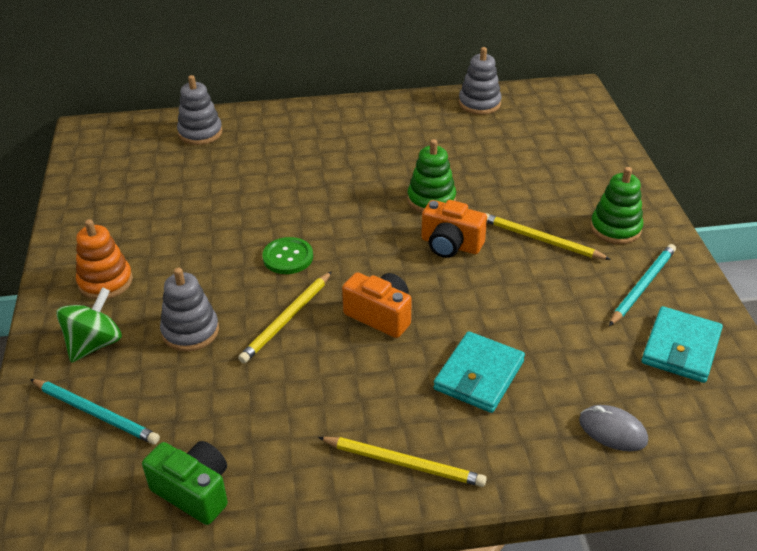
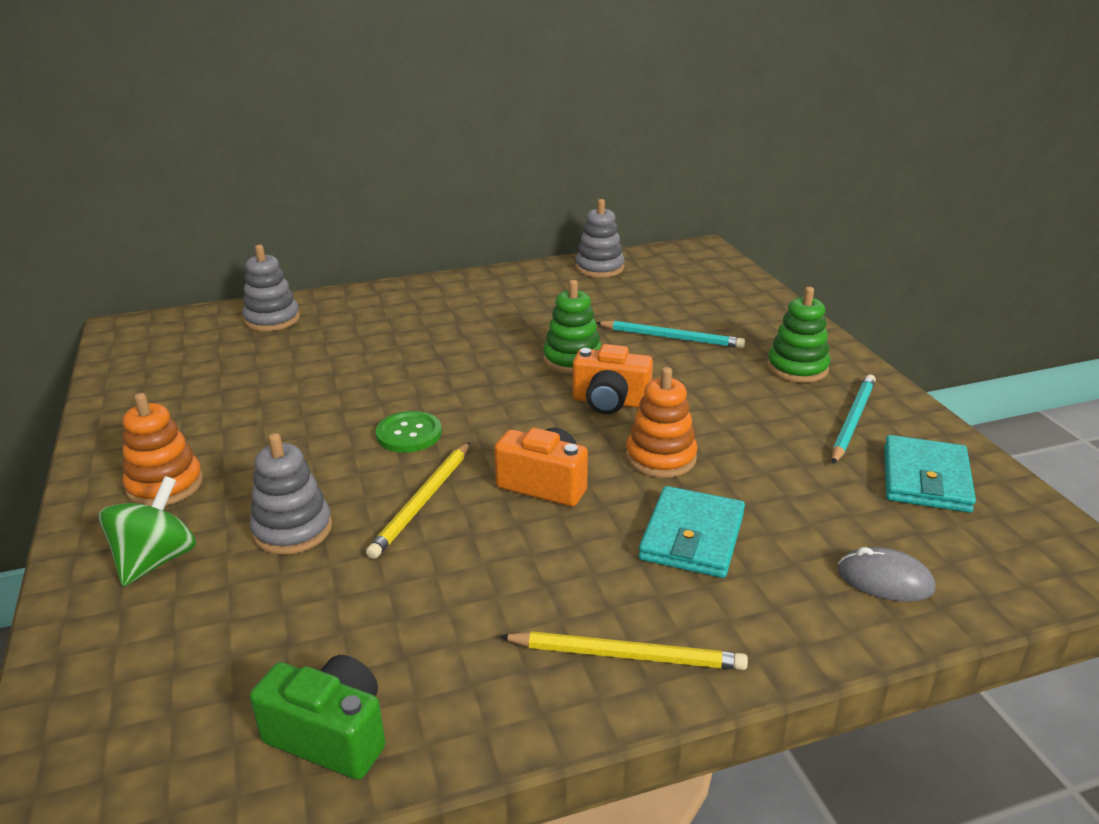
camera: 10 degrees left, 10 degrees down
turquoise pencil [30,379,160,444] -> turquoise pencil moved to [596,321,745,348]
yellow pencil [485,213,611,260] -> none
none -> orange stacking toy [626,367,698,478]

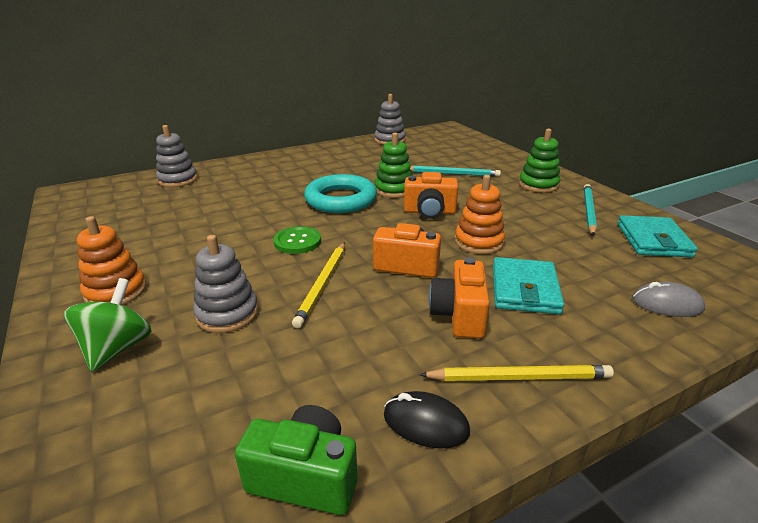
camera: 10 degrees left, 0 degrees up
none -> turquoise ring [304,174,377,213]
none -> black mouse [384,391,470,449]
none -> orange camera [429,257,490,338]

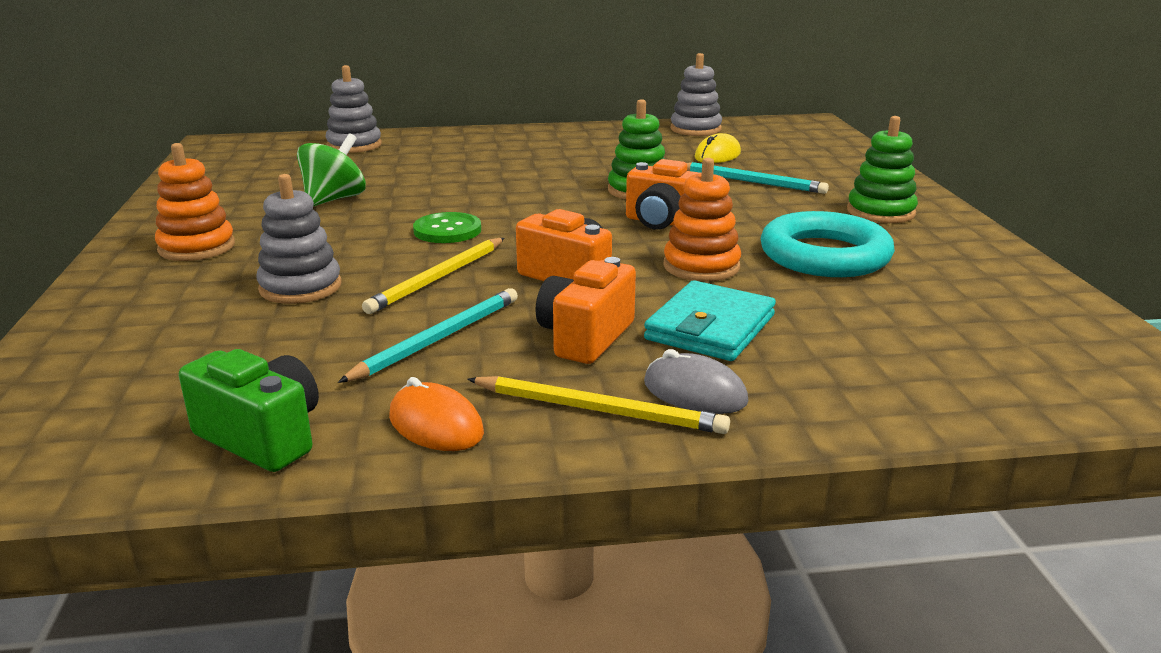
camera: 20 degrees right, 5 degrees down
green spinning top [64,278,151,372] -> green spinning top moved to [297,133,366,206]
turquoise ring [304,174,377,213] -> turquoise ring moved to [761,211,895,277]
black mouse [384,391,470,449] -> orange mouse [389,377,484,451]
turquoise pencil [584,184,597,236] -> turquoise pencil moved to [338,288,518,383]
turquoise wallet [618,215,698,257] -> none
grey mouse [633,282,705,317] -> grey mouse moved to [644,349,749,414]
none -> yellow mouse [695,133,741,163]

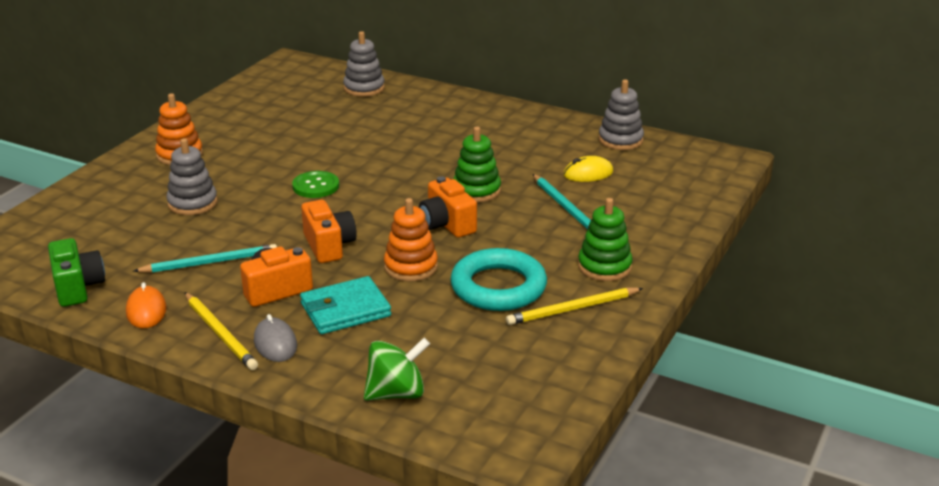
camera: 35 degrees right, 5 degrees up
green spinning top [297,133,366,206] -> green spinning top moved to [364,338,430,401]
yellow pencil [362,238,504,314] -> yellow pencil moved to [506,288,643,325]

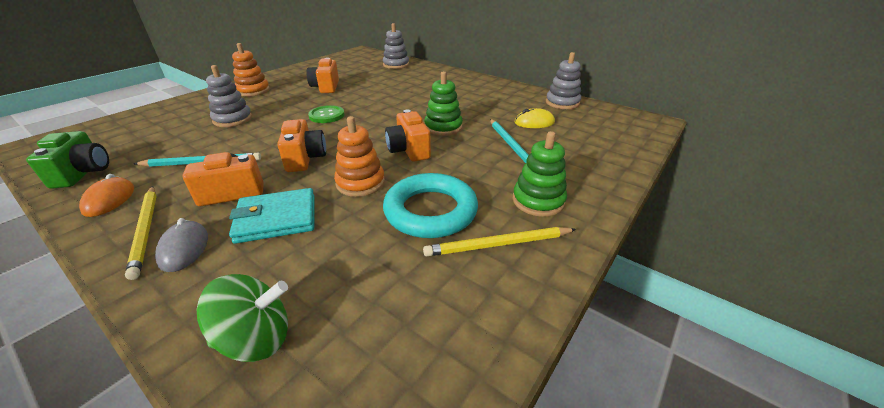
camera: 10 degrees right, 5 degrees up
none -> orange camera [307,58,339,93]

